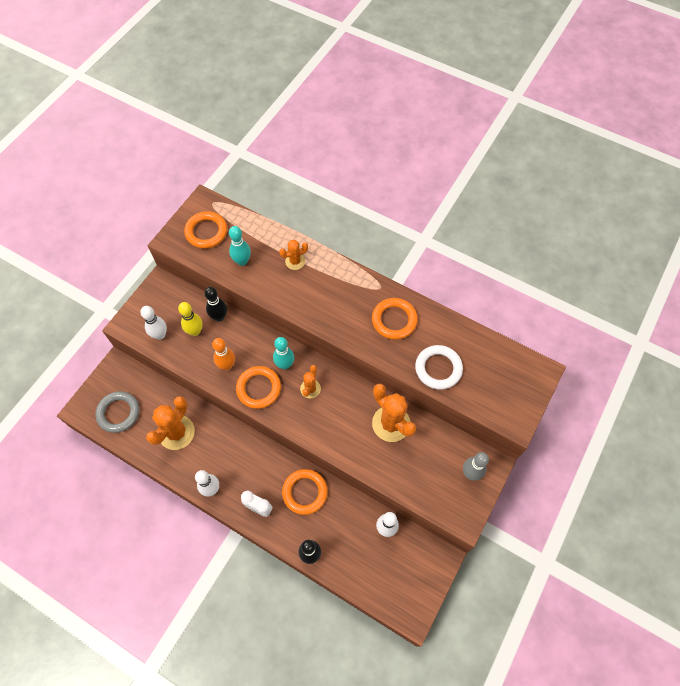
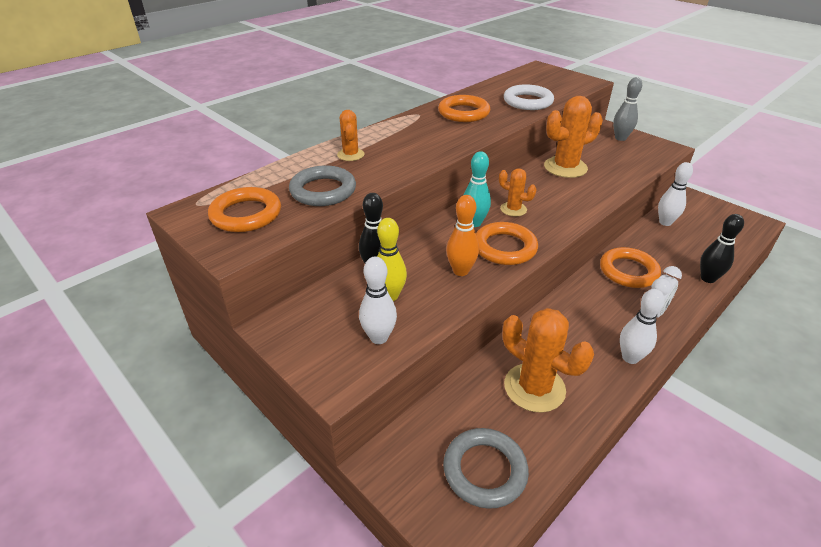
camera: 75 degrees left, 25 degrees down
turquoise bowling pin [229,226,251,266] -> grey ring [289,165,356,206]

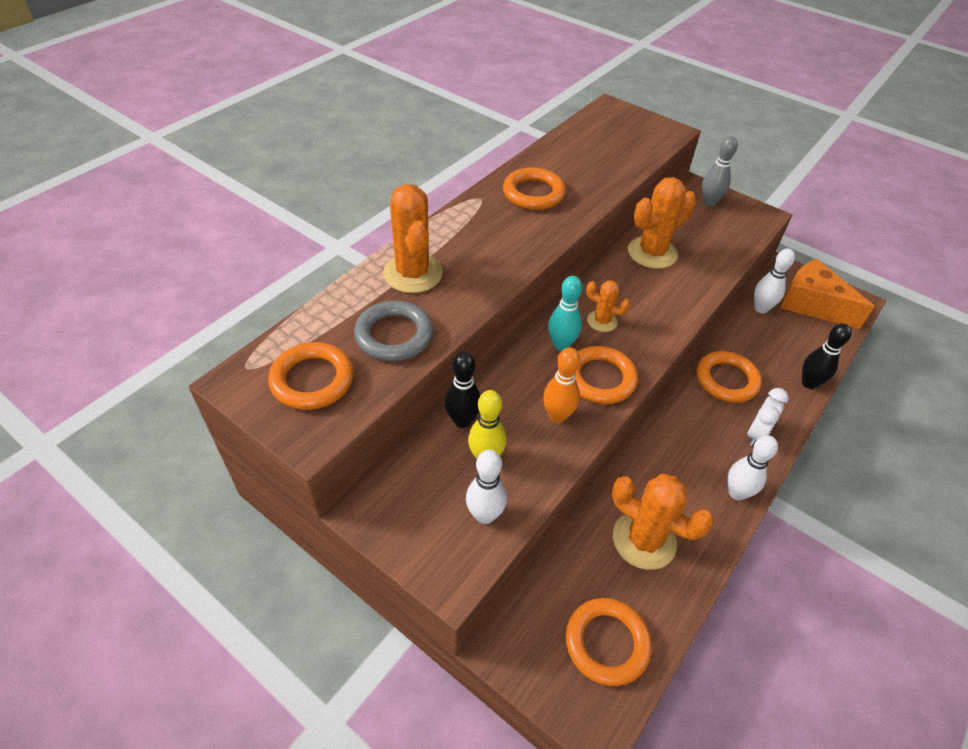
camera: 10 degrees left, 10 degrees up
orange cactus [337,110,365,161] -> orange cactus [383,184,443,293], size x1.81
grey ring [443,428,529,509] -> orange ring [565,598,652,686]
white ring [504,84,554,110] -> none
none -> orange cheese [780,259,875,329]

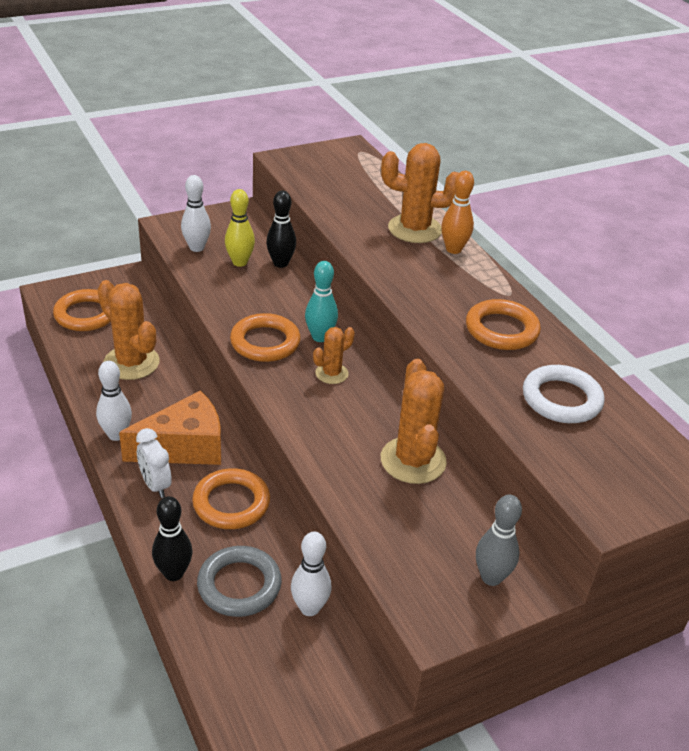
camera: 115 degrees right, 10 degrees down
orange ring [268,342,354,410] -> none
grey ring [354,300,433,361] -> grey ring moved to [197,546,282,617]
orange bowling pin [543,347,580,423] -> orange bowling pin moved to [441,171,474,254]
orange cactus [612,474,714,570] -> orange cactus turned 75 degrees clockwise [97,280,160,380]
orange cheese [780,259,875,329] -> orange cheese moved to [119,391,221,465]
none -> white ring [523,365,605,423]

